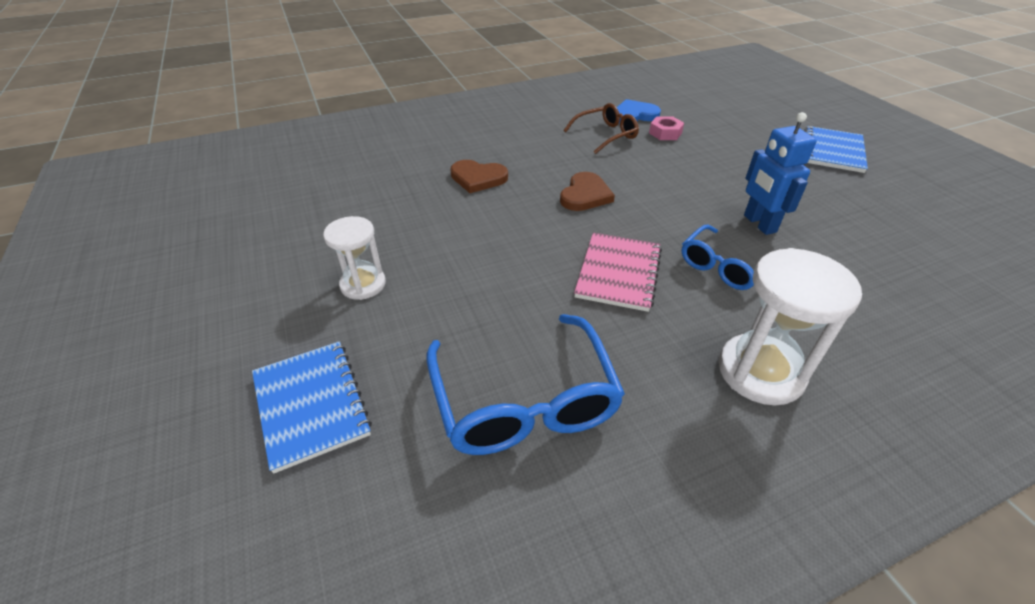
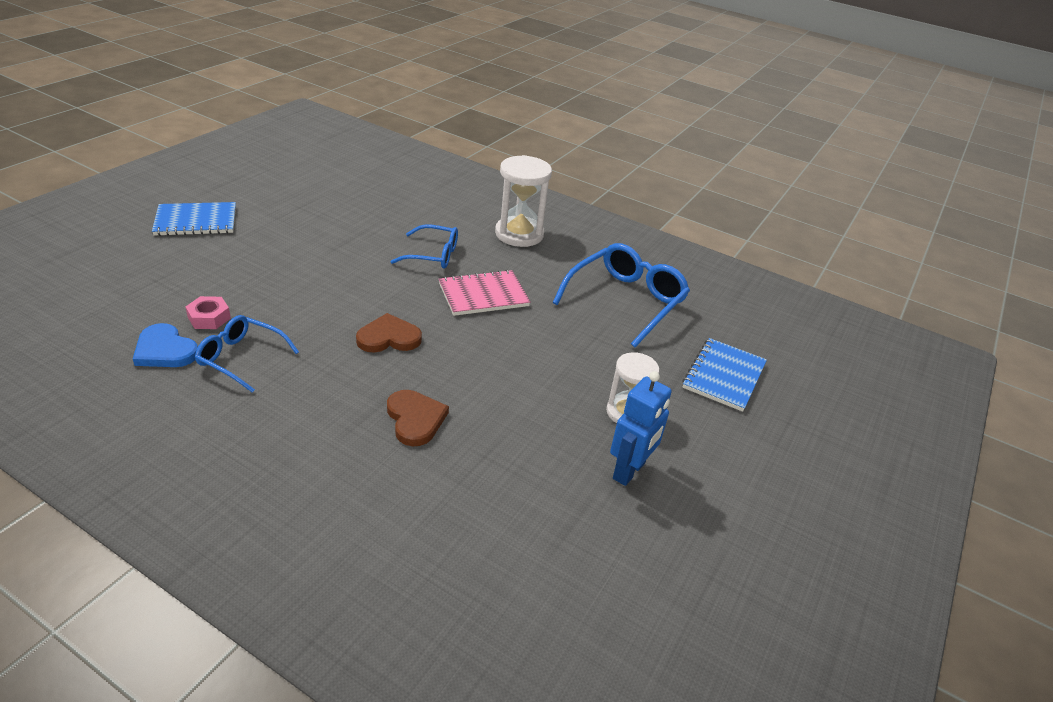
camera: 130 degrees left, 5 degrees down
brown glasses [564,103,639,154] -> blue glasses [195,315,299,392]
blue robot [744,112,817,235] -> blue robot moved to [610,371,672,486]

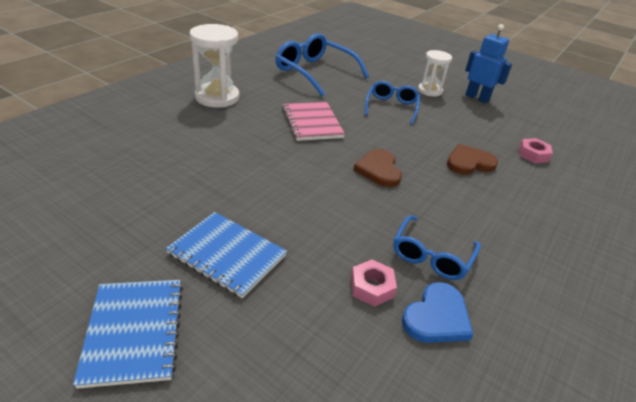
camera: 85 degrees left, 0 degrees up
blue glasses [390,224,458,269] -> blue glasses moved to [365,81,420,124]
blue notebook [682,338,767,412] -> blue notebook moved to [166,212,287,298]
none -> pink nut [519,138,553,163]

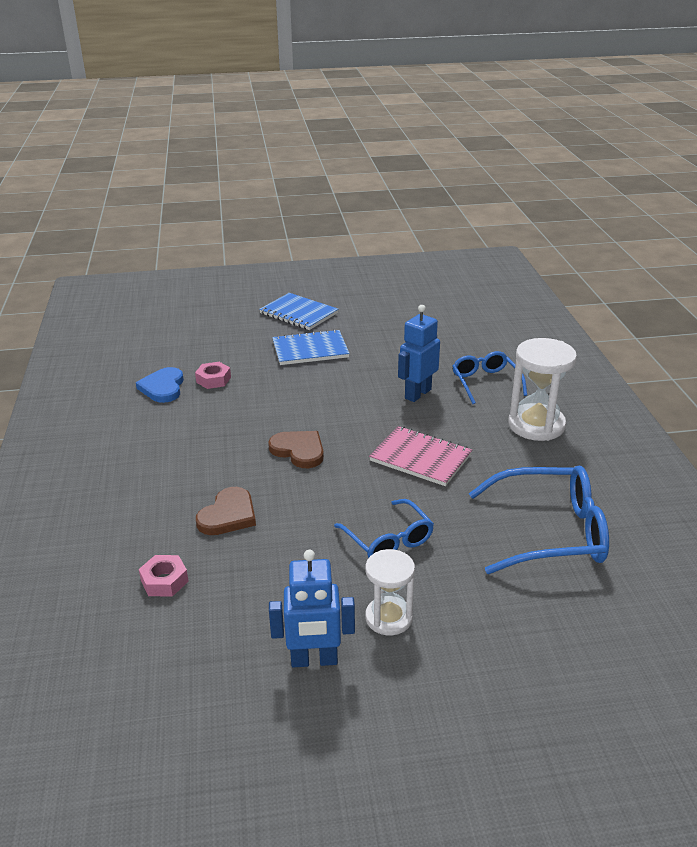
camera: 140 degrees right, 5 degrees down
blue glasses [393,215,481,280] -> blue glasses moved to [453,351,527,404]
none -> blue robot [398,305,440,402]

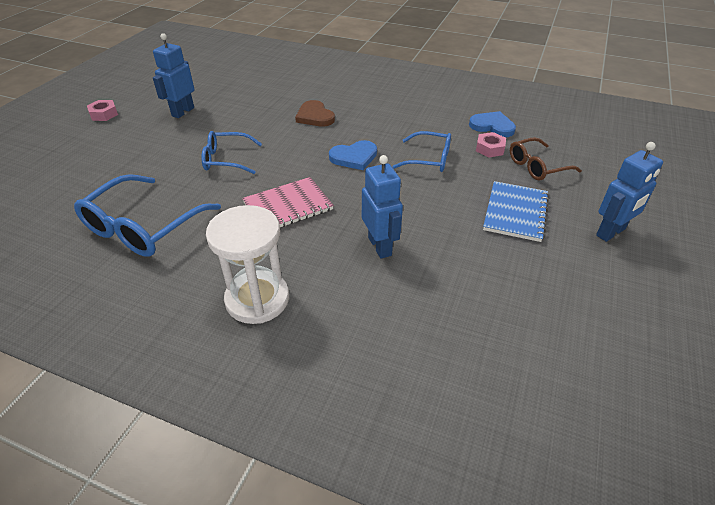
camera: 120 degrees right, 10 degrees up
pink nut [139,555,189,596] -> pink nut moved to [87,100,118,121]
blue notebook [259,293,338,330] -> blue robot [596,142,663,242]
brown heart [268,431,324,468] -> blue heart [329,140,377,170]
white hourglass [366,549,415,635] -> none
blue glasses [453,351,527,404] -> blue glasses moved to [392,131,451,172]
none -> brown glasses [510,137,582,181]

